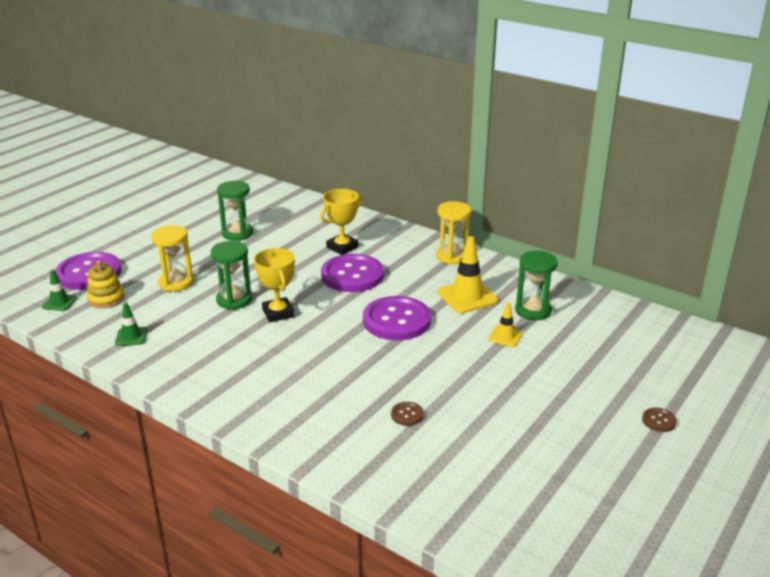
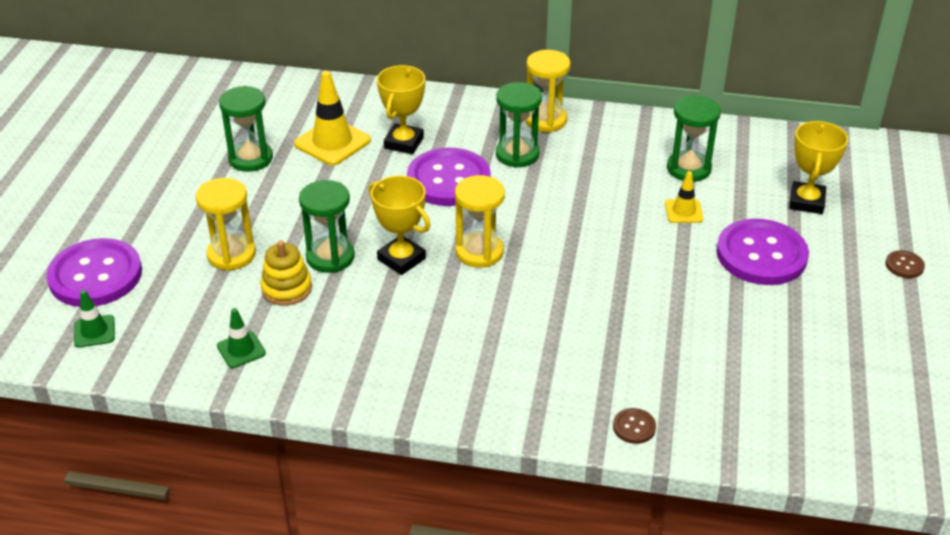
camera: 25 degrees left, 10 degrees up
yellow stacking toy [86,260,125,308] -> yellow stacking toy moved to [261,240,312,306]
purple button [363,296,431,340] -> purple button moved to [716,219,809,285]
brown button [391,402,424,426] -> brown button moved to [613,408,656,444]
yellow traffic cone [437,237,498,313] -> yellow traffic cone moved to [294,71,371,166]
none -> yellow hourglass [455,175,505,268]
none -> green hourglass [496,82,542,168]
none -> yellow trophy [789,121,848,214]

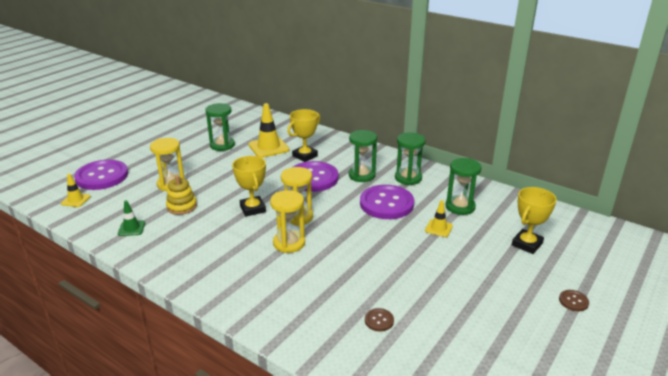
camera: 25 degrees right, 10 degrees down
green traffic cone [74,290,115,348] -> yellow traffic cone [61,173,91,207]
green hourglass [299,180,355,273] -> green hourglass moved to [395,132,426,185]
yellow hourglass [525,50,571,133] -> yellow hourglass moved to [270,190,305,253]
brown button [613,408,656,444] -> brown button moved to [365,308,394,332]
purple button [716,219,809,285] -> purple button moved to [360,185,414,219]

